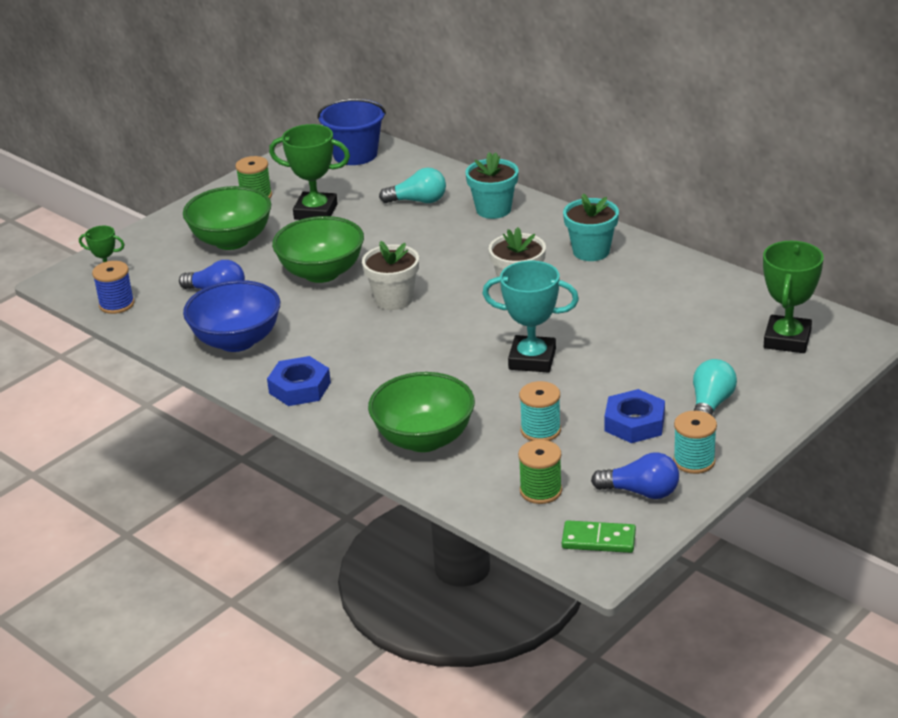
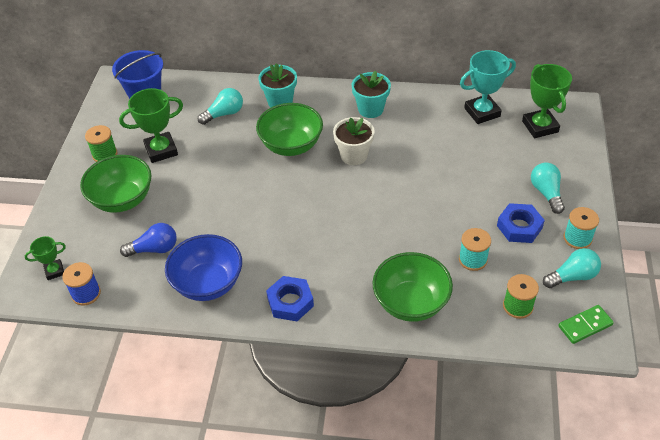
camera: 35 degrees left, 15 degrees up
green bowl [272,216,364,283] -> green bowl moved to [256,103,323,156]
white flower pot [362,241,419,310] -> none
turquoise trophy [482,261,579,373] -> turquoise trophy moved to [460,50,516,124]
blue light bulb [591,452,679,499] -> turquoise light bulb [543,248,601,288]

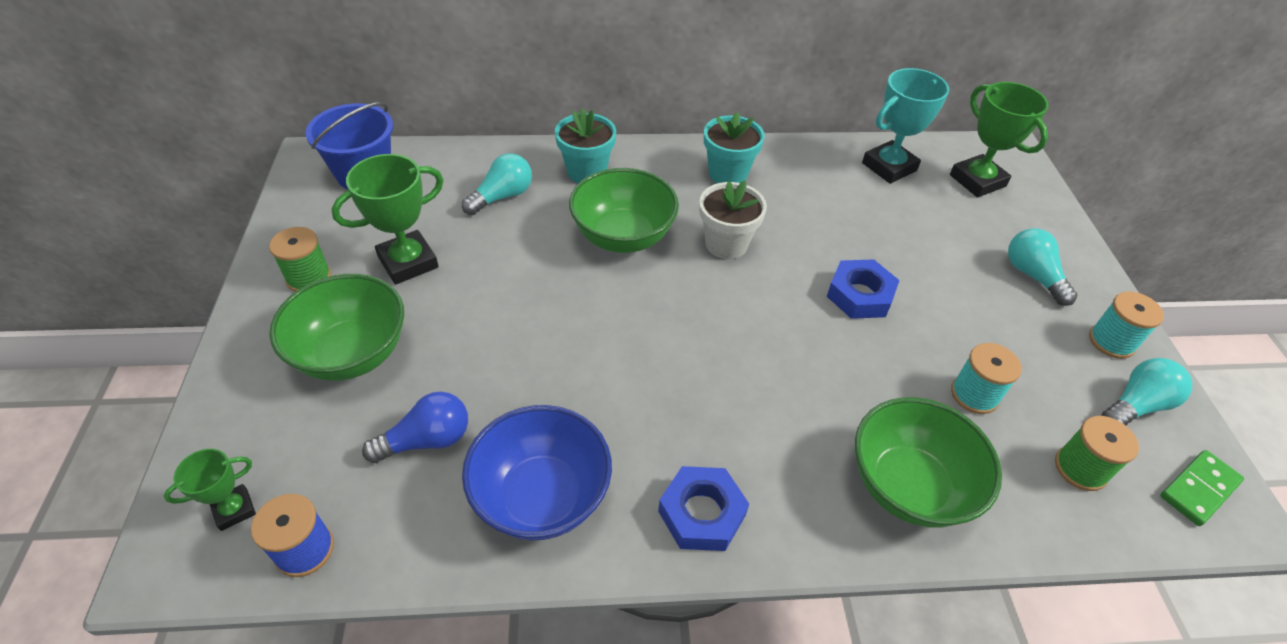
camera: 15 degrees left, 0 degrees up
blue nut [497,203,545,243] -> blue nut moved to [827,259,900,319]

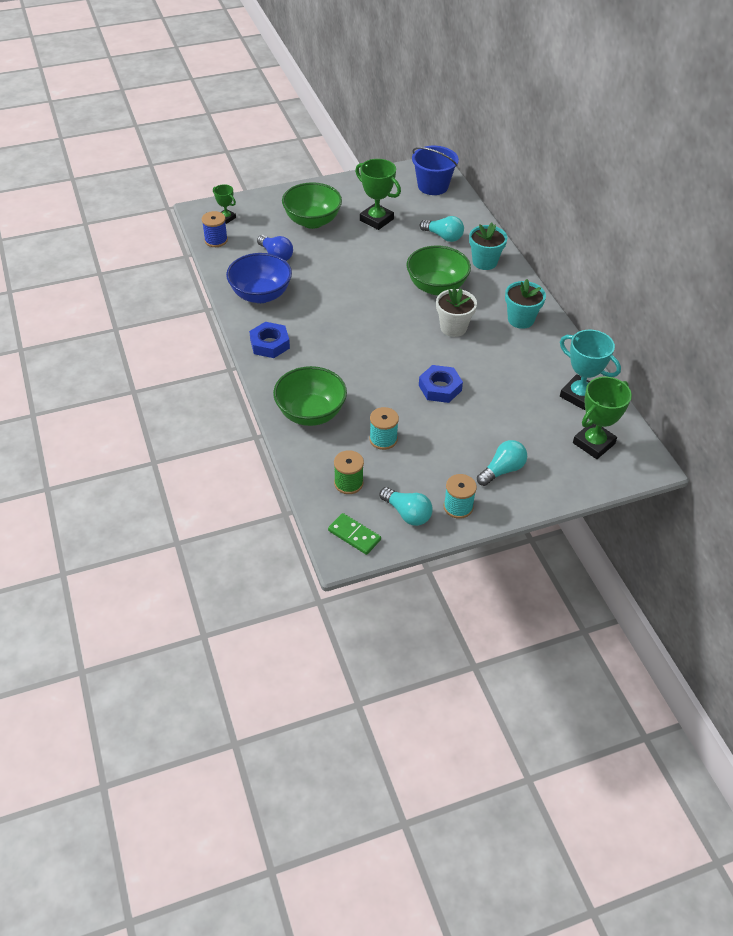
camera: 75 degrees right, 0 degrees up
green spool [269,227,331,292] -> none

